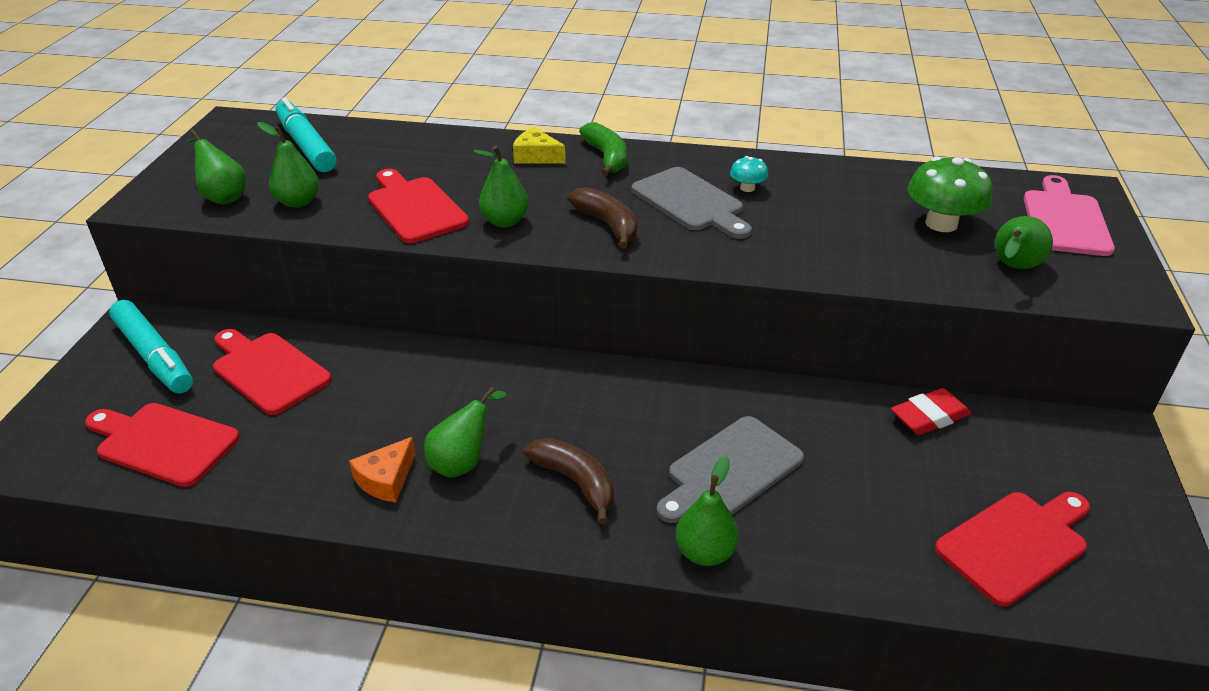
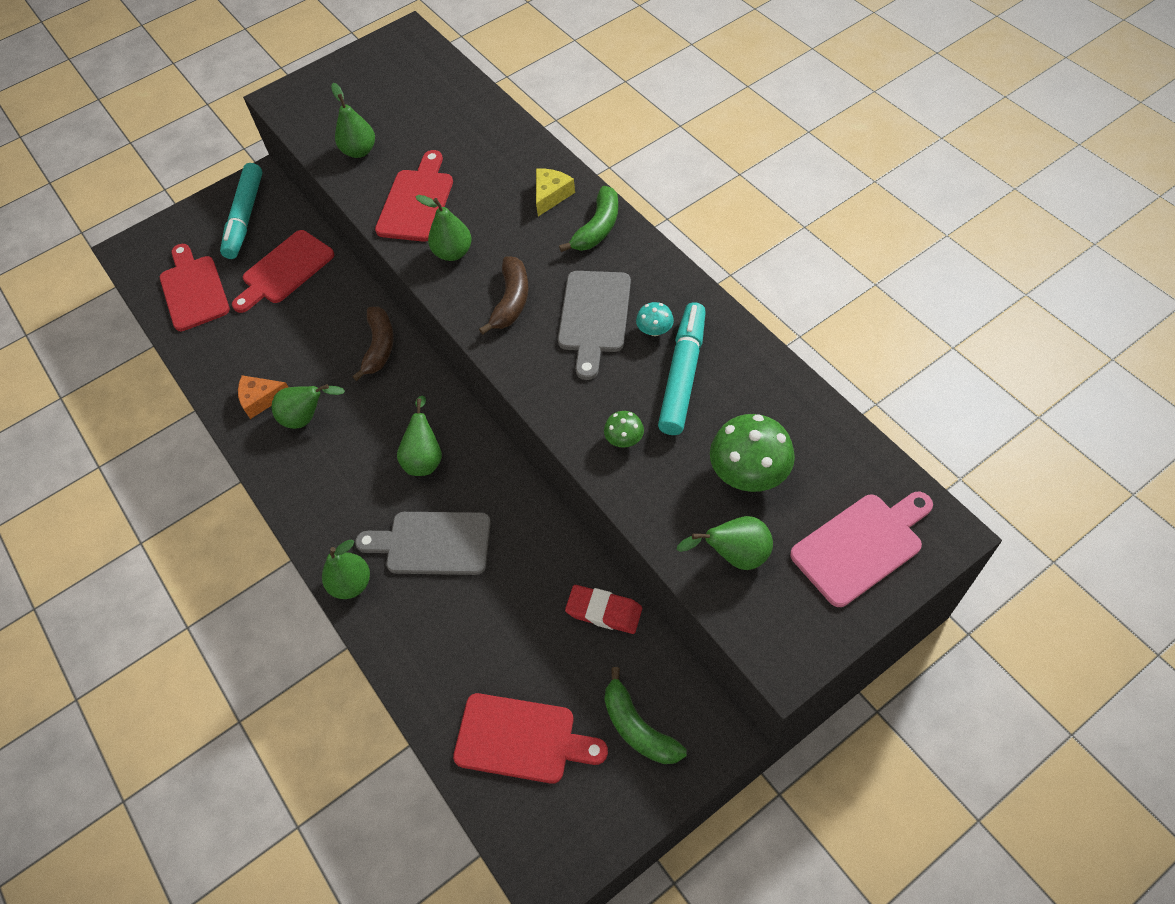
camera: 50 degrees right, 20 degrees up
green pear [187,129,246,204] -> green pear moved to [397,396,442,476]
red cutting board [213,329,331,415] -> red cutting board turned 135 degrees counterclockwise [232,230,334,313]
turquoise marker [276,97,337,172] -> turquoise marker moved to [658,302,706,435]
yellow cheese [513,127,566,163] -> yellow cheese turned 45 degrees clockwise [536,168,575,217]
brown banana [524,438,614,524] -> brown banana moved to [352,307,394,381]
none -> green mushroom [604,411,644,448]
none -> green banana [604,667,687,764]

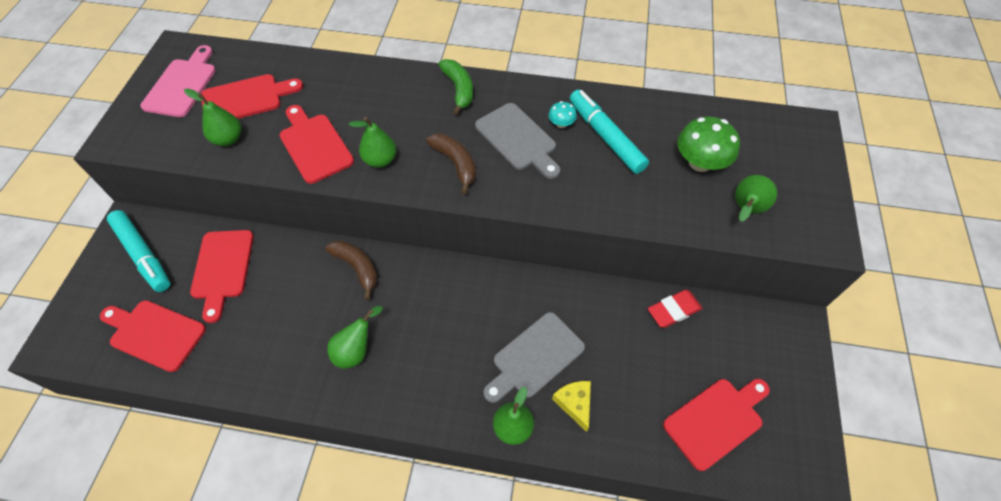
camera: 50 degrees left, 0 degrees up
orange cheese [238,375,288,419] -> none
green pear [397,396,442,476] -> none
yellow cheese [536,168,575,217] -> yellow cheese moved to [552,381,591,432]
green mushroom [604,411,644,448] -> none
green banana [604,667,687,764] -> none
pink cutting board [790,492,933,607] -> pink cutting board moved to [140,45,216,117]
none -> red cutting board [201,74,303,119]

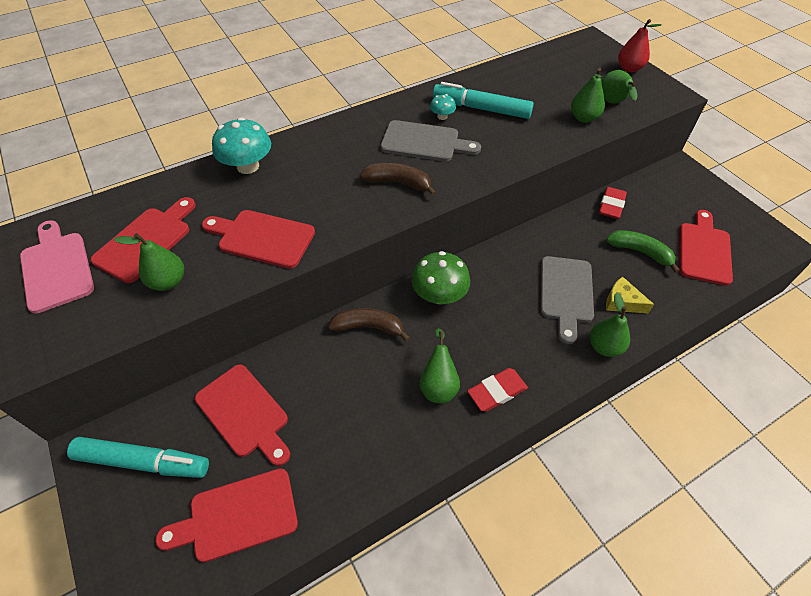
camera: 40 degrees left, 5 degrees down
green pear [349,117,396,168] -> green pear moved to [571,68,605,123]
green banana [439,59,473,115] -> green banana moved to [606,230,680,273]
green mushroom [677,117,740,172] -> green mushroom moved to [412,251,470,304]
none -> turquoise mushroom [212,117,271,174]
none -> red eraser [467,368,528,411]
none -> red pear [618,19,662,72]

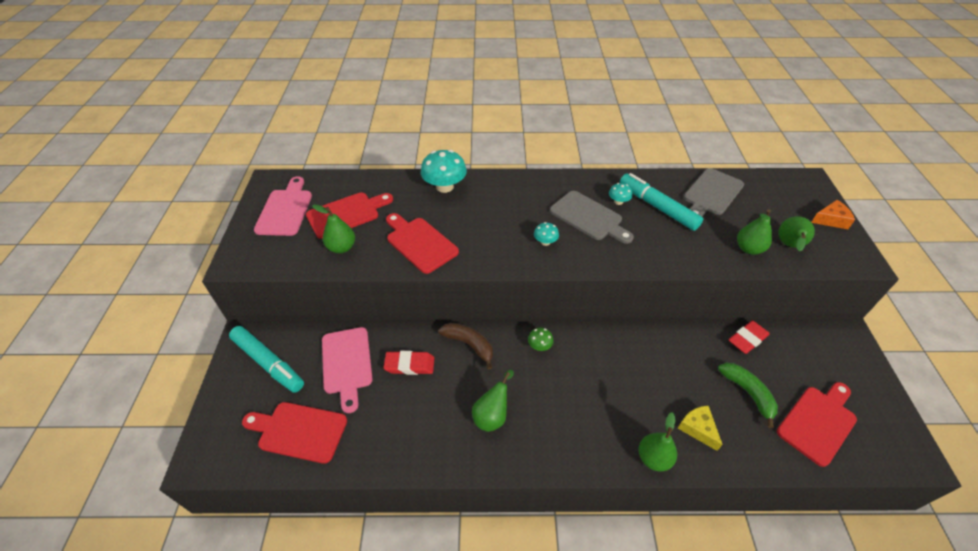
camera: 30 degrees right, 5 degrees down
red cutting board [195,364,290,466] -> pink cutting board [322,327,373,413]
brown banana [360,163,437,196] -> turquoise mushroom [534,222,559,246]
green mushroom [412,251,470,304] -> green mushroom [528,328,554,351], size x0.50
red eraser [467,368,528,411] -> red eraser moved to [383,351,434,375]
grey cutting board [540,256,594,344] -> grey cutting board moved to [684,168,744,217]
red pear [618,19,662,72] -> orange cheese [811,200,855,229]

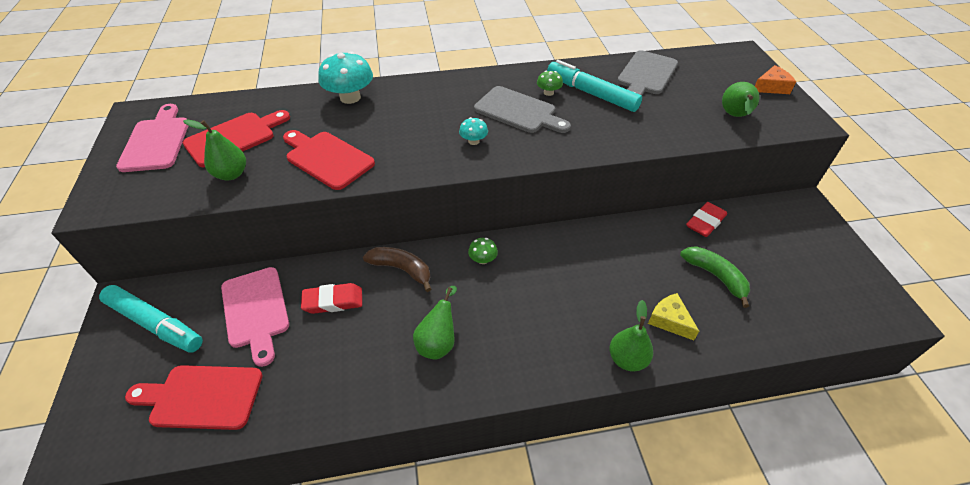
camera: 10 degrees left, 0 degrees up
turquoise mushroom [609,183,632,205] -> green mushroom [537,71,563,96]
green pear [737,209,772,255] -> none
red cutting board [777,382,857,467] -> none

